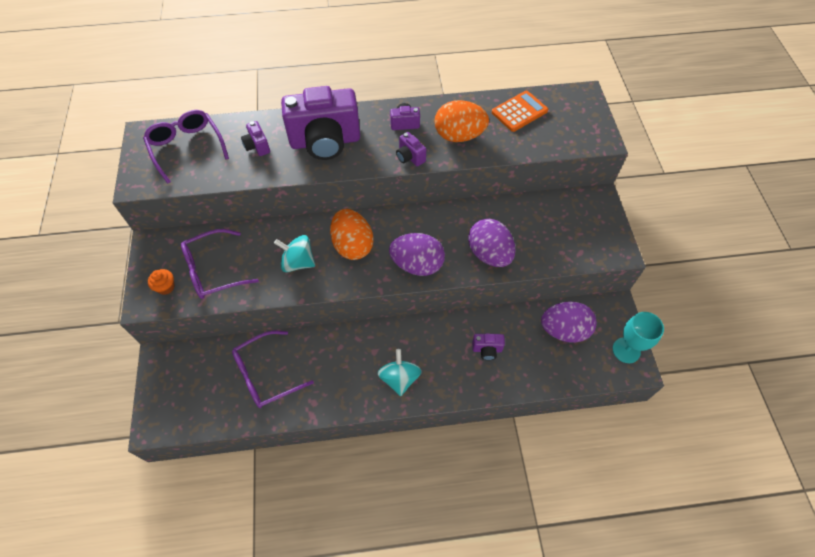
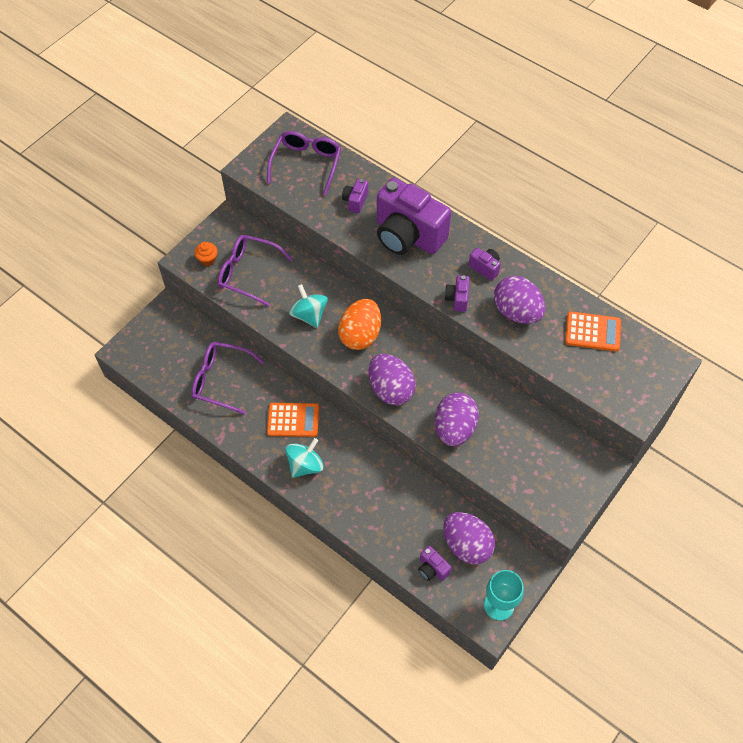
camera: 45 degrees right, 0 degrees up
orange egg [434,100,489,142] -> purple egg [494,276,546,324]
purple camera [472,334,505,360] -> purple camera moved to [418,546,452,581]
none -> orange calculator [267,403,319,437]

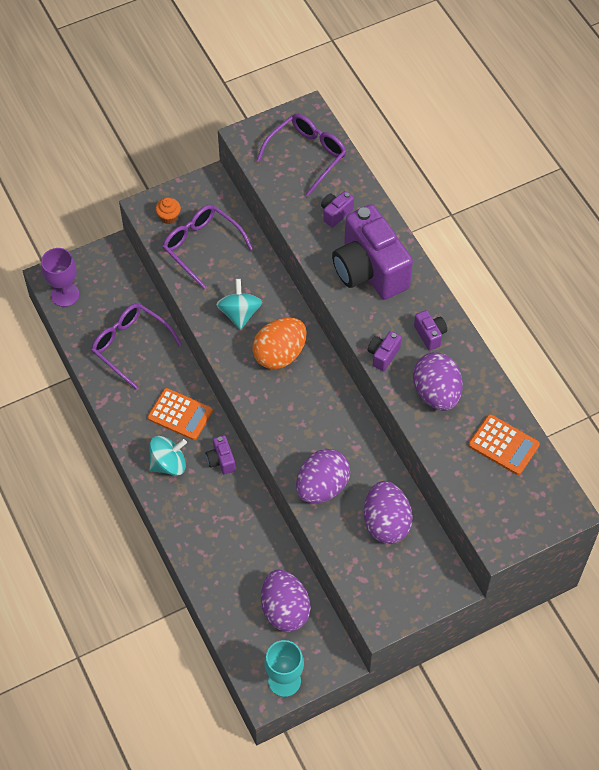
camera: 25 degrees right, 0 degrees up
purple egg [369,354,416,405] -> purple egg moved to [364,481,413,544]
purple camera [418,546,452,581] -> purple camera moved to [206,435,236,474]
none -> purple goblet [41,248,80,307]

